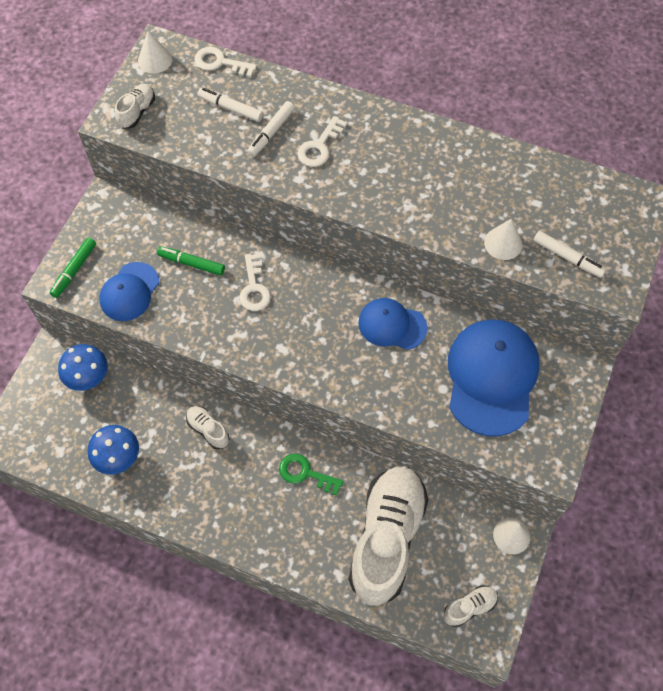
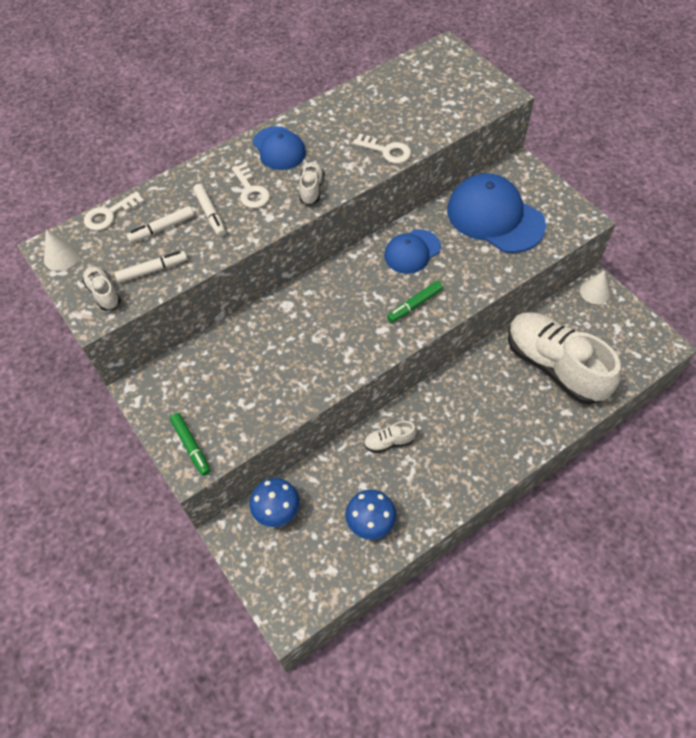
camera: 55 degrees left, 5 degrees down
blue cap [99,262,159,321] -> blue cap moved to [253,126,306,170]
green marker [157,246,225,276] -> green marker moved to [387,281,443,323]
white key [239,254,271,311] -> white key moved to [353,134,411,164]
green key [279,454,343,496] -> none
white shoe [444,585,498,627] -> white shoe moved to [299,162,324,205]
white cone [484,219,522,260] -> none
white marker [533,231,606,278] -> white marker moved to [115,251,187,283]

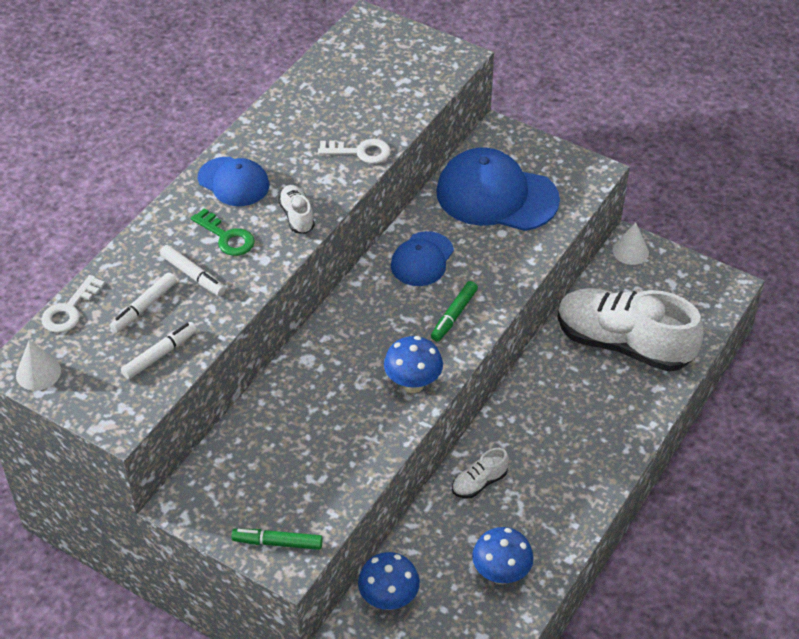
camera: 25 degrees left, 10 degrees down
white shoe [82,266,121,311] -> none
green marker [170,413,211,476] -> green marker turned 150 degrees clockwise [232,529,323,550]
white key [232,163,270,208] -> green key [191,208,255,256]
none -> blue mushroom [384,336,443,393]

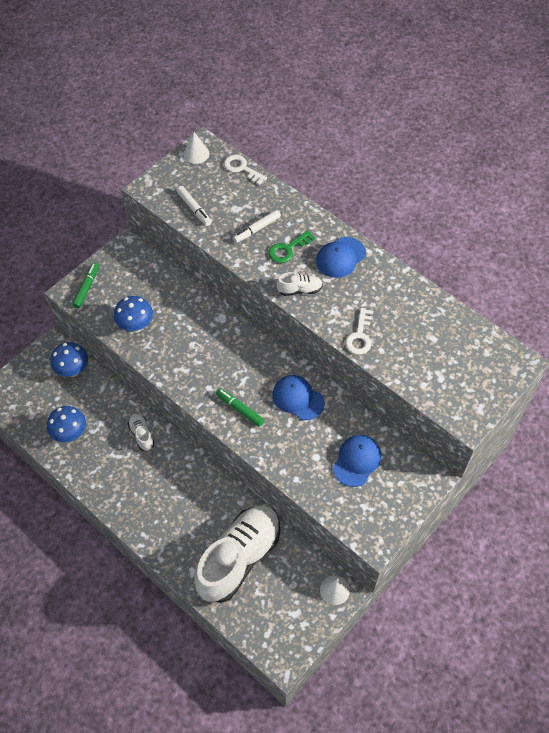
camera: 100 degrees right, 10 degrees up
white marker [110,272,177,333] -> none
blue mushroom [384,336,443,393] -> blue mushroom moved to [114,296,153,333]
blue cap [436,147,560,231] -> blue cap [333,435,381,487], size x0.58

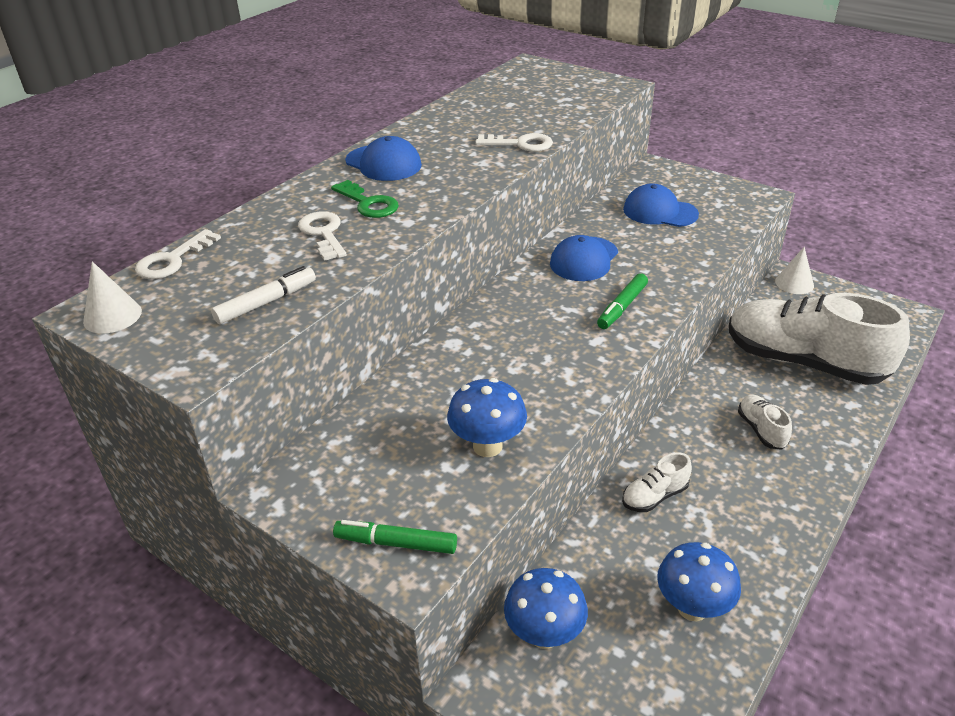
camera: 95 degrees left, 20 degrees down
white marker [233,210,281,243] -> white key [298,211,347,261]
white shoe [276,272,323,296] -> white shoe moved to [738,395,792,450]

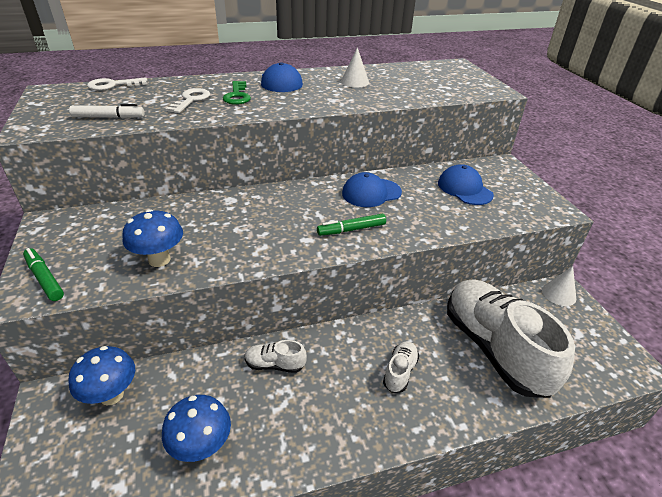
camera: 35 degrees right, 0 degrees up
white cone [83,261,142,334] -> white cone moved to [341,47,369,87]
white key [475,133,553,152] -> none

